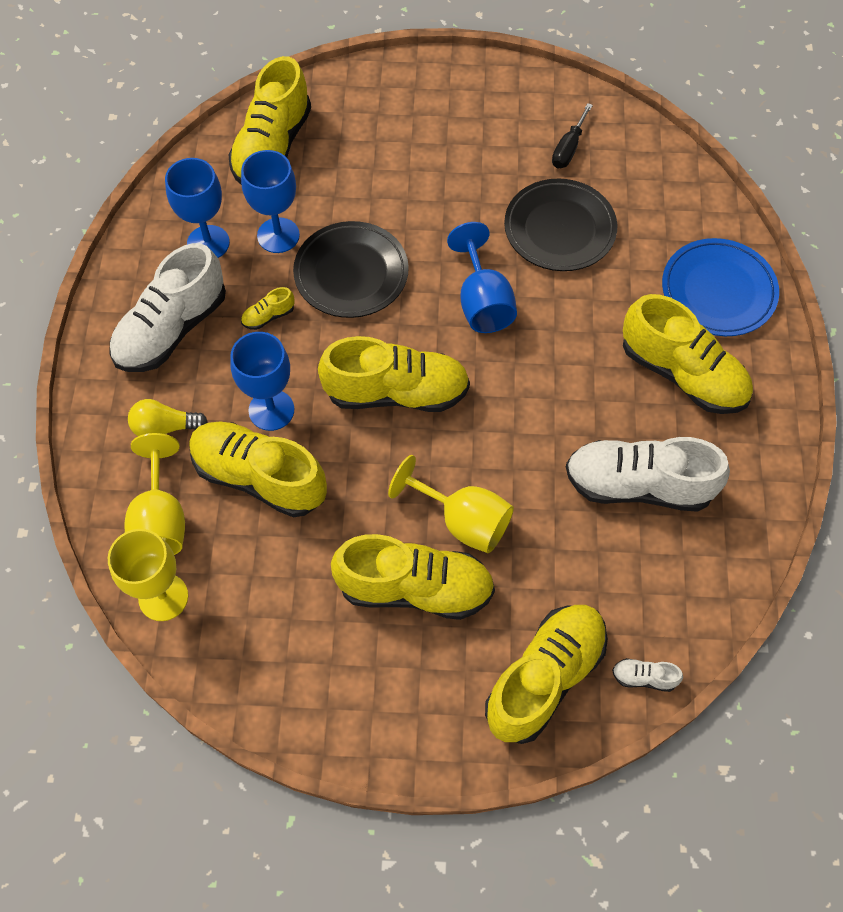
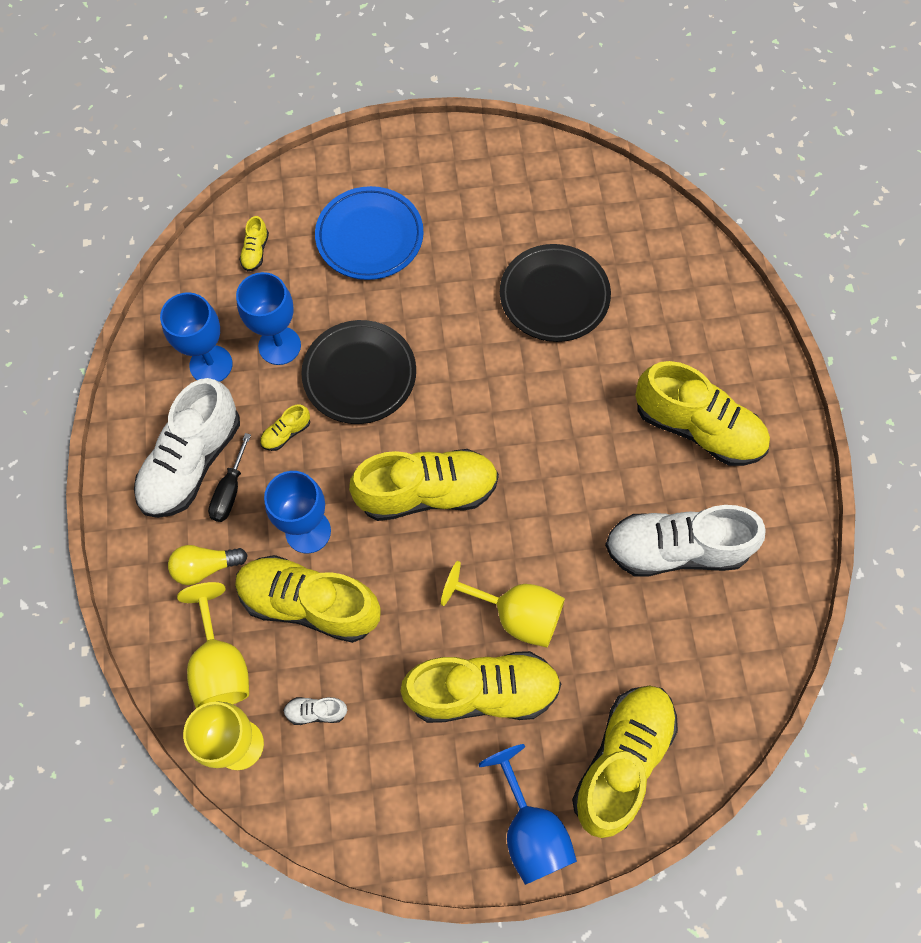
camera: 10 degrees left, 5 degrees up
yellow shoe [228,56,311,184] -> yellow shoe [239,216,269,271], size x0.41
blue goblet [447,222,517,333] -> blue goblet moved to [478,744,577,885]
black screwdriver [552,103,593,168] -> black screwdriver moved to [208,433,251,522]
white shoe [612,658,683,692] -> white shoe moved to [283,697,347,725]
blue plate [662,238,779,336] -> blue plate moved to [315,186,424,280]

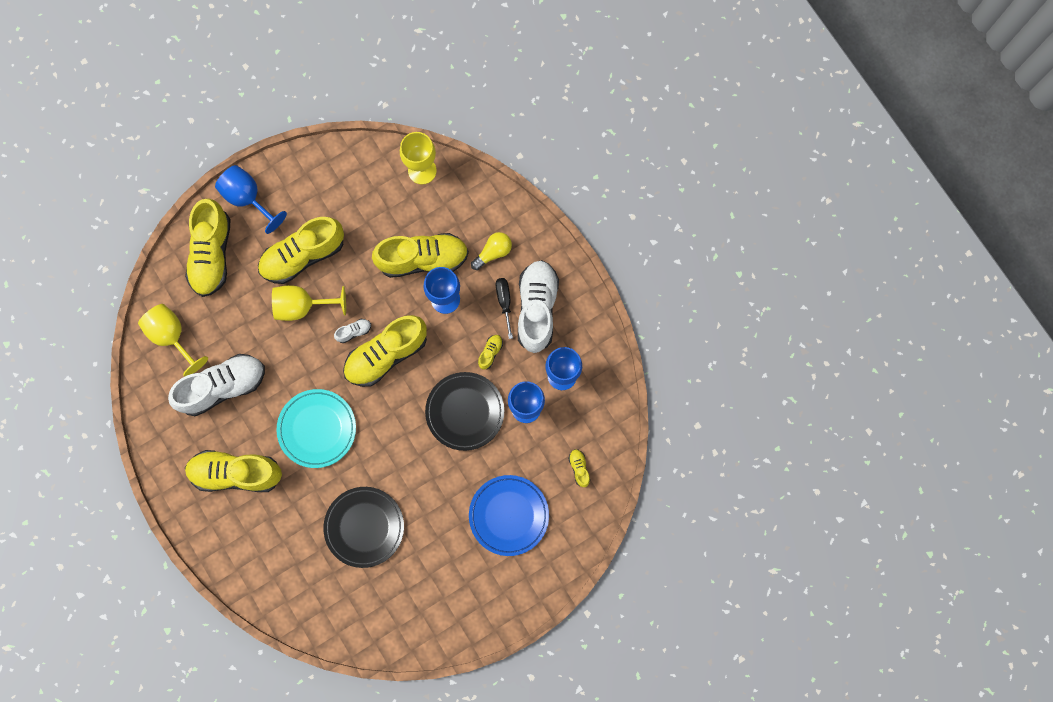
camera: 155 degrees right, 10 degrees up
yellow goblet [177,582,249,708] -> yellow goblet moved to [138,304,208,377]
white shoe [283,697,347,725] -> white shoe moved to [334,319,371,343]
none -> turquoise plate [277,389,356,468]

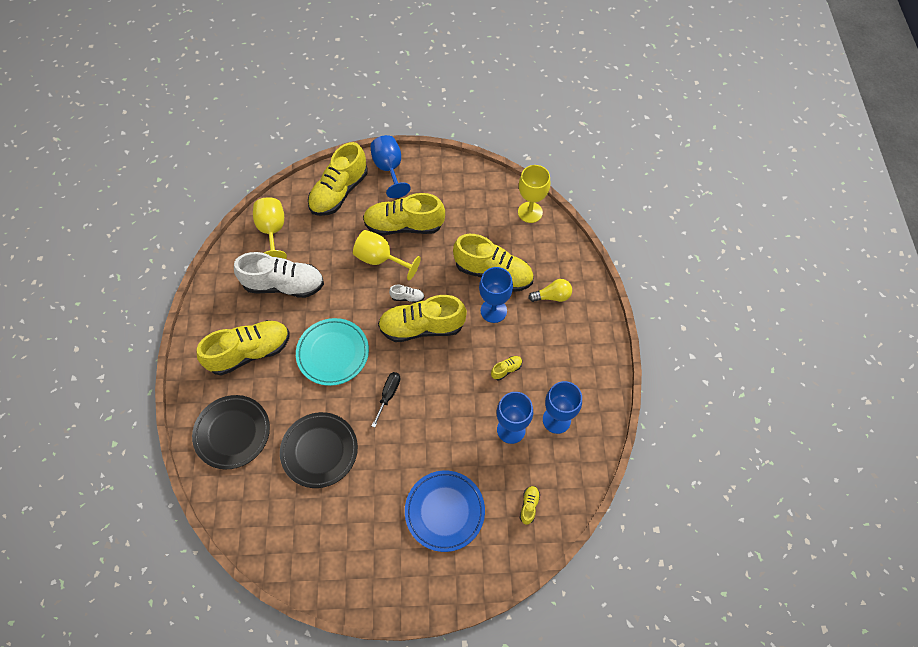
camera: 30 degrees right, 15 degrees down
yellow shoe [185,450,282,492] -> yellow shoe turned 120 degrees clockwise [197,320,290,375]
black plate [425,372,504,451] -> black plate moved to [192,395,270,469]
black screwdriver [496,278,513,339] -> black screwdriver moved to [372,372,400,427]
white shoe [518,260,559,353] -> none

